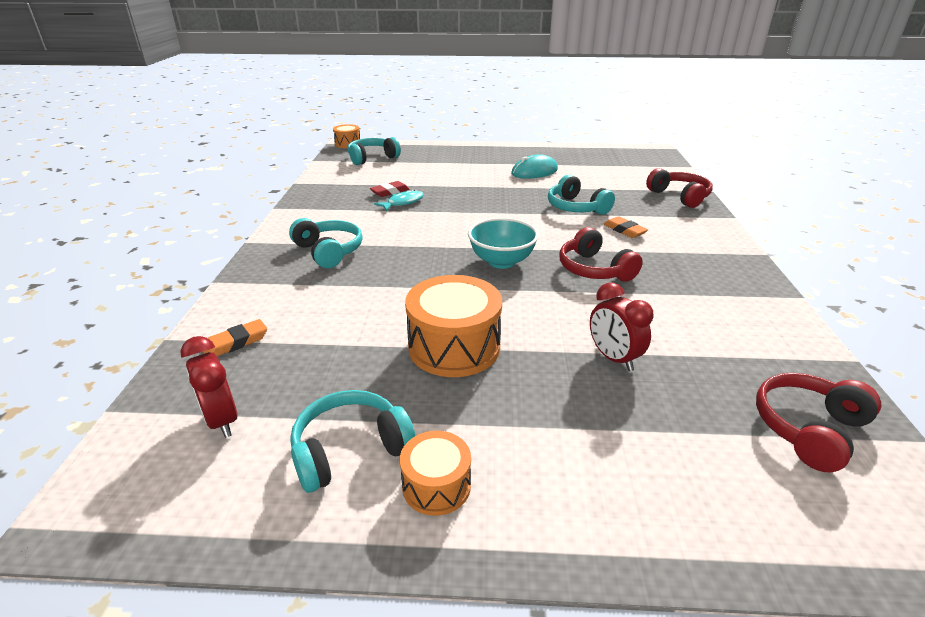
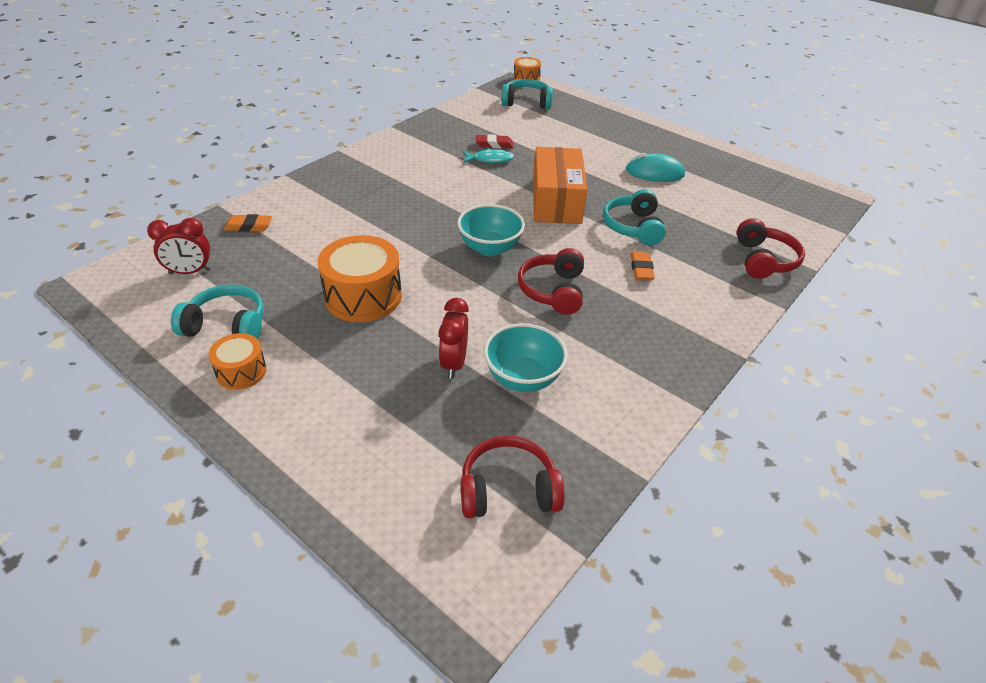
camera: 35 degrees right, 10 degrees up
red clock [180,336,238,438] -> red clock turned 105 degrees counterclockwise [147,218,211,274]
turquoise headphones [289,218,362,268] -> none
none -> turquoise bowl [484,323,568,392]
none -> orange box [533,147,587,224]

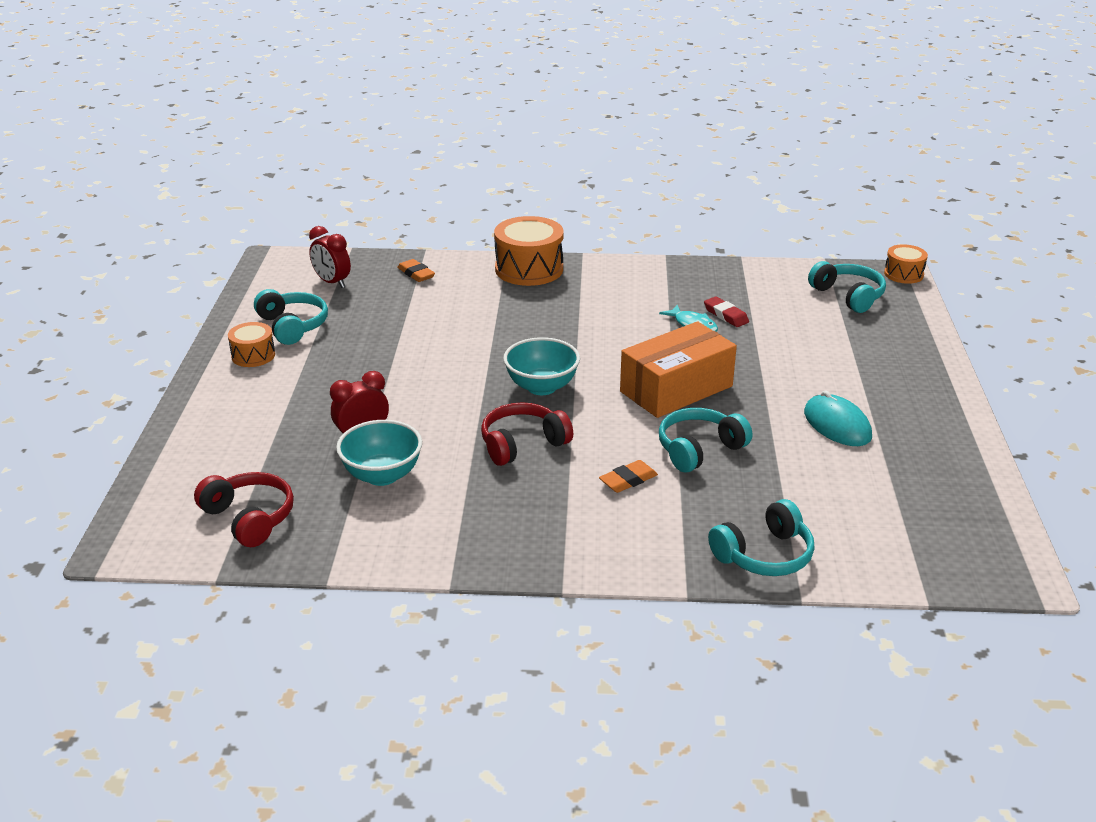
camera: 55 degrees right, 10 degrees down
orange drum [318,235,402,322] -> orange drum moved to [494,216,564,286]
red headphones [737,218,805,279] -> turquoise headphones [708,499,815,576]

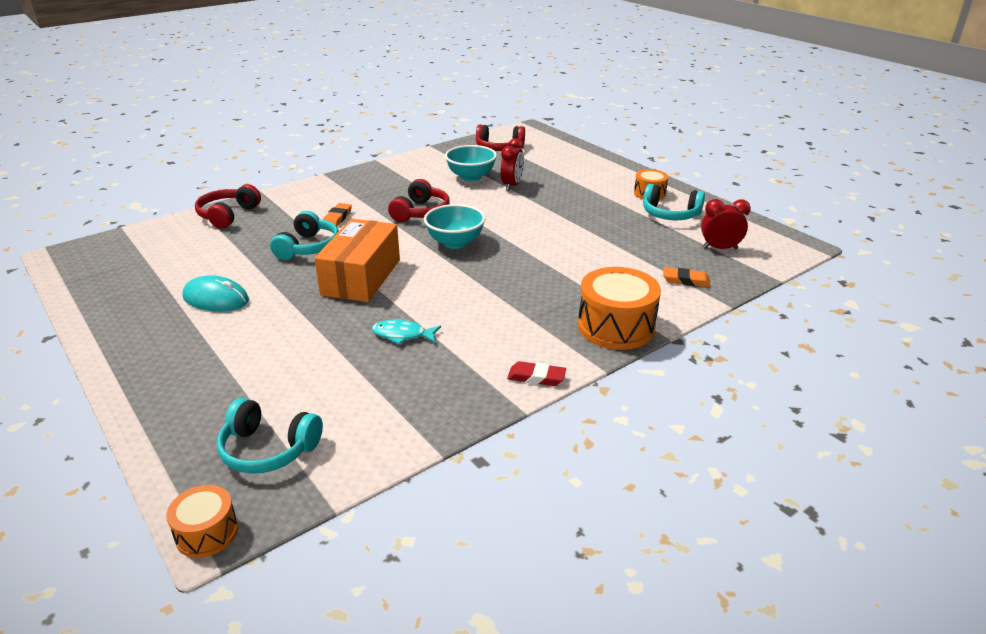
camera: 140 degrees right, 0 degrees up
red eraser [704,296,749,327] -> red eraser moved to [507,361,566,386]
turquoise headphones [708,499,815,576] -> red headphones [195,184,261,229]

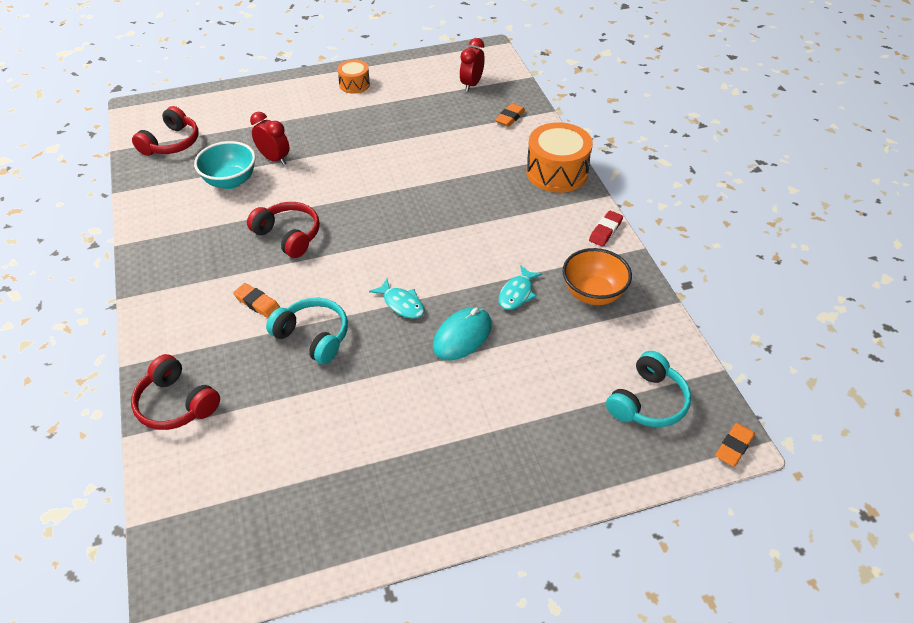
camera: 70 degrees left, 15 degrees up
orange drum [166,485,238,558] -> orange eraser [715,423,755,467]
turquoise mouse [183,275,249,312] -> turquoise mouse moved to [433,307,492,360]
orange box [314,219,400,302] -> turquoise fish [369,279,424,319]
turquoise bowl [424,204,486,249] -> none
turquoise headphones [643,184,705,220] -> none
none -> orange bowl [563,248,632,305]

